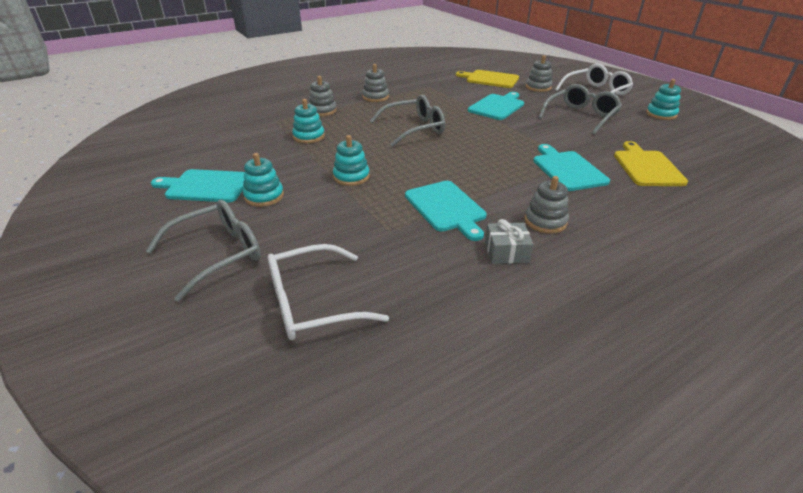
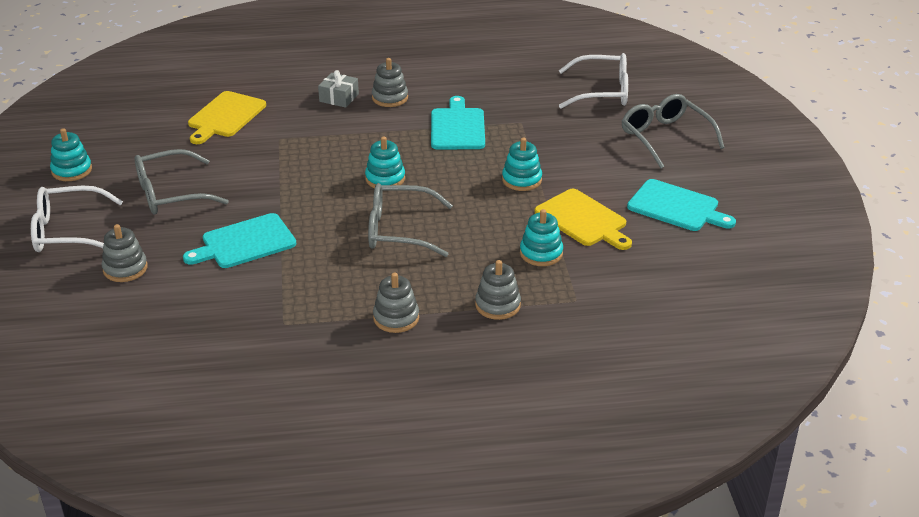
camera: 155 degrees left, 0 degrees up
grey glasses [146,200,261,302] -> grey glasses turned 75 degrees clockwise [622,94,725,168]
turquoise stacking toy [243,153,284,207] -> turquoise stacking toy moved to [365,136,405,188]
yellow cutting board [456,70,519,88] -> yellow cutting board moved to [535,189,632,250]
grey gift [485,219,533,264] -> grey gift moved to [318,70,359,108]
turquoise cutting board [533,144,610,191] -> none

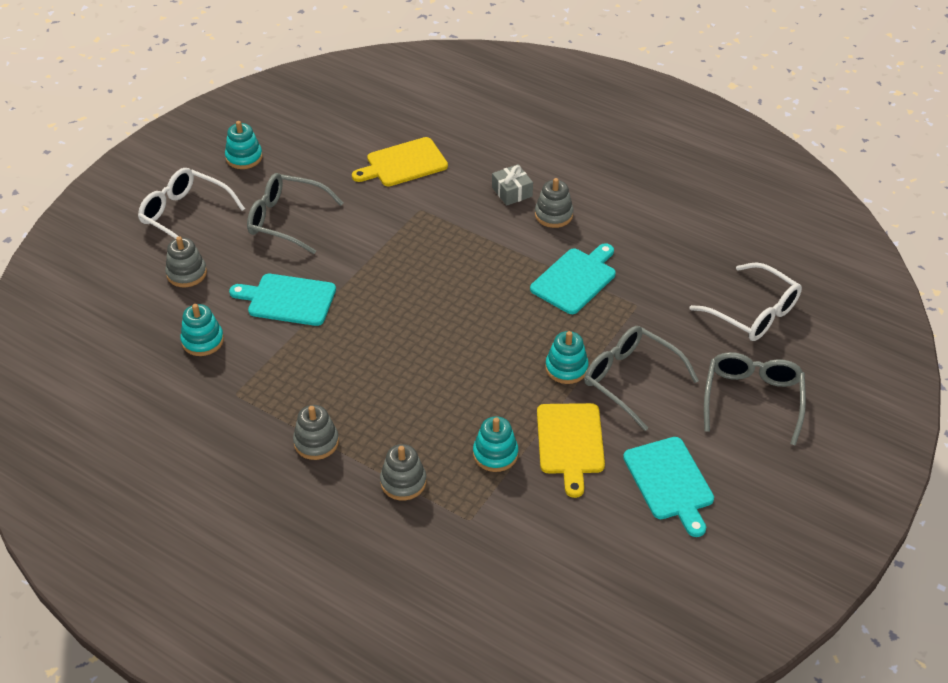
camera: 40 degrees right, 10 degrees up
turquoise stacking toy [365,136,405,188] -> turquoise stacking toy moved to [180,304,224,356]
grey glasses [368,183,453,257] -> grey glasses moved to [584,326,699,431]

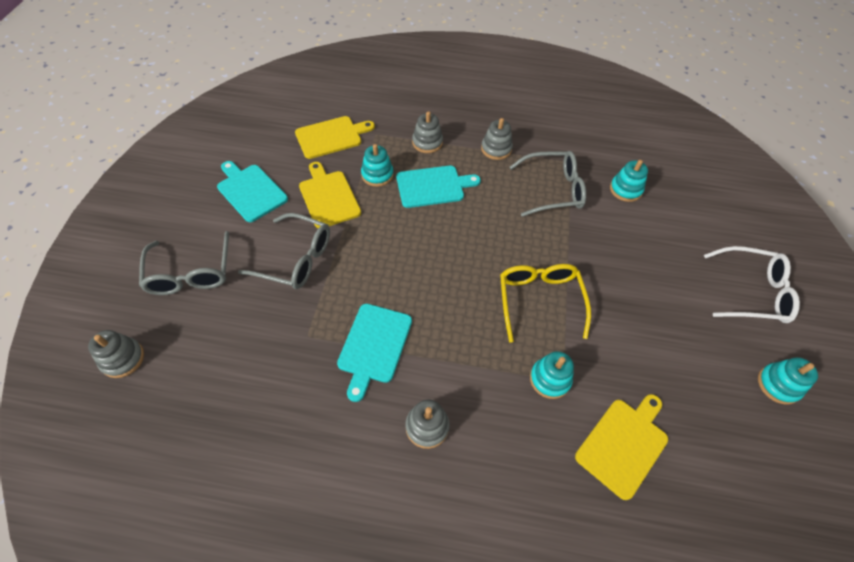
camera: 155 degrees right, 10 degrees up
grey stacking toy [165,236,207,287] -> grey stacking toy moved to [88,330,144,378]
turquoise cutting board [229,274,336,326] -> turquoise cutting board moved to [396,166,481,208]
grey glasses [247,173,343,254] -> grey glasses moved to [509,151,586,217]
grey gift [492,164,533,206] -> none
turquoise stacking toy [545,331,589,384] -> turquoise stacking toy moved to [530,351,574,399]
white glasses [690,262,802,341] -> none
none -> yellow cutting board [295,116,375,159]
none -> yellow glasses [500,264,591,343]

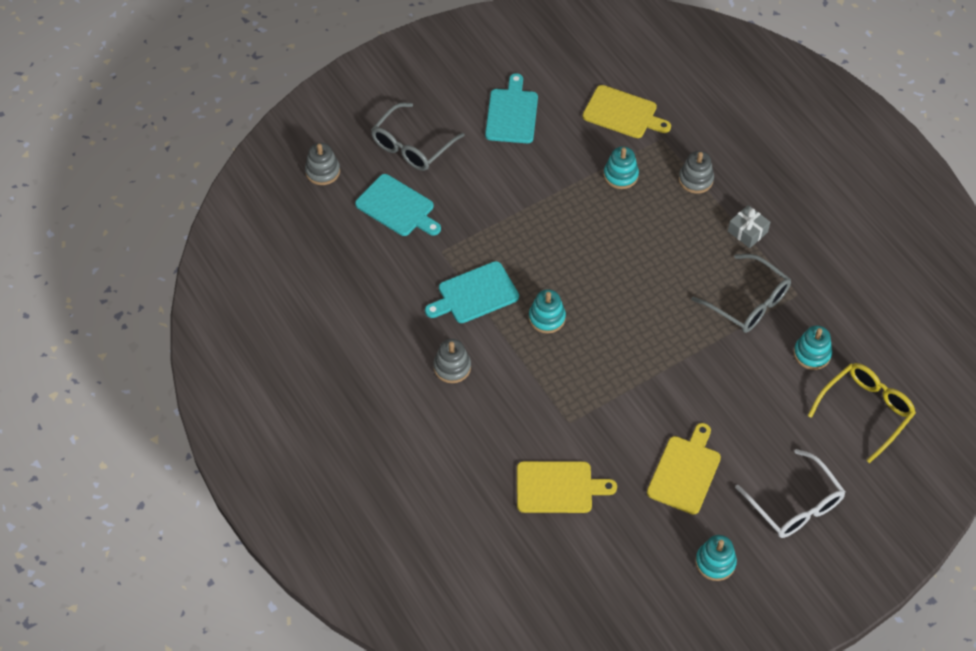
camera: 50 degrees right, 0 degrees up
grey glasses [238,213,330,289] -> none
yellow cutting board [299,162,361,228] -> yellow cutting board moved to [647,423,721,514]
turquoise cutting board [396,166,481,208] -> turquoise cutting board moved to [355,174,441,236]
grey stacking toy [481,118,513,160] -> grey gift [728,205,770,248]
yellow glasses [500,264,591,343] -> yellow glasses moved to [808,363,916,463]
turquoise stacking toy [530,351,574,399] -> turquoise stacking toy moved to [529,289,566,334]

